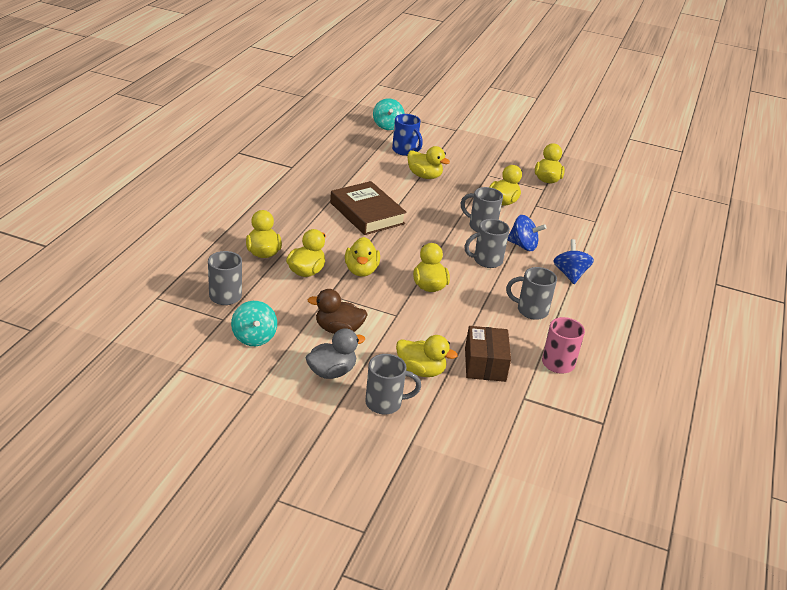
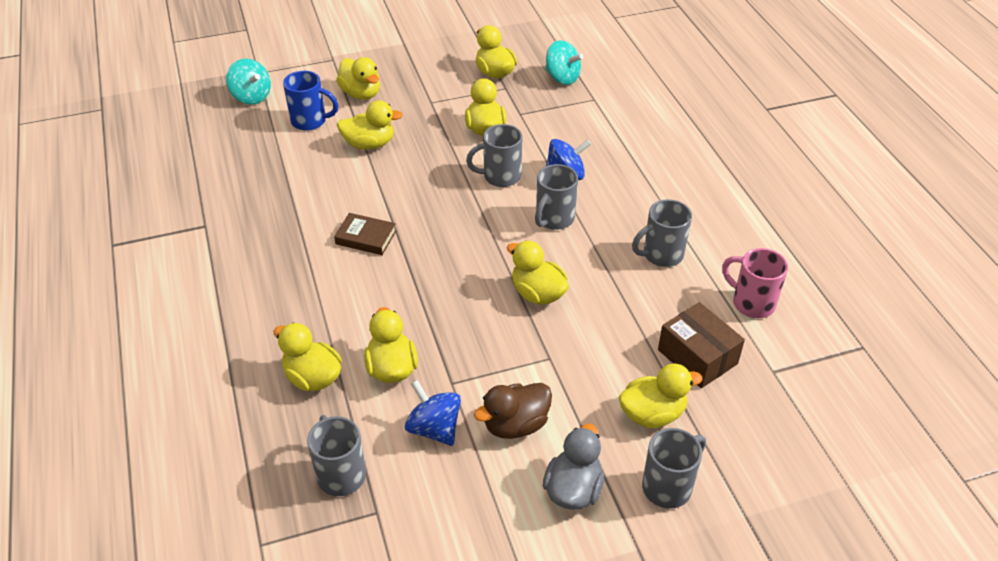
camera: 35 degrees left, 10 degrees up
turquoise spinning top [231,301,277,346] -> turquoise spinning top moved to [545,40,583,85]
brown book [330,181,407,235] -> brown book [334,213,396,255], size x0.54
yellow duck [345,237,380,277] -> yellow duck moved to [336,57,380,100]
blue spinning top [553,239,594,284] -> blue spinning top moved to [405,380,461,446]

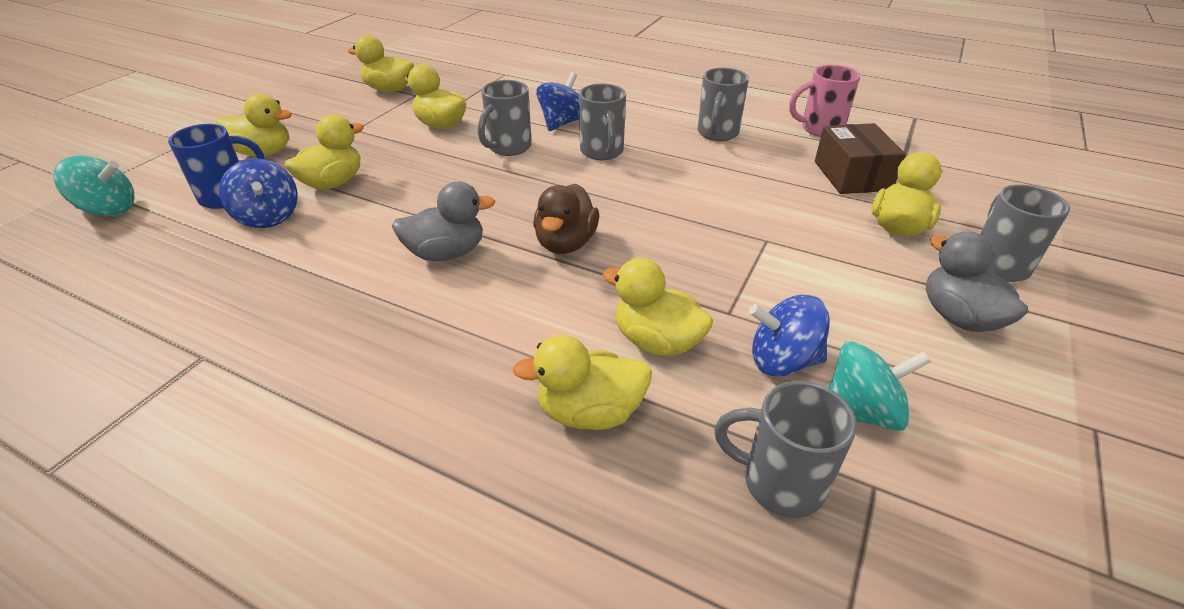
camera: 45 degrees left, 5 degrees down
brown book [334,213,396,255] -> grey duck [392,182,495,261]
brown duck [474,383,552,439] -> brown duck moved to [533,184,599,254]
yellow duck [507,240,569,305] -> none
turquoise spinning top [545,40,583,85] -> turquoise spinning top moved to [829,341,931,431]
brown box [658,302,745,388] -> brown box turned 75 degrees clockwise [815,123,906,194]
none -> blue spinning top [219,158,298,228]

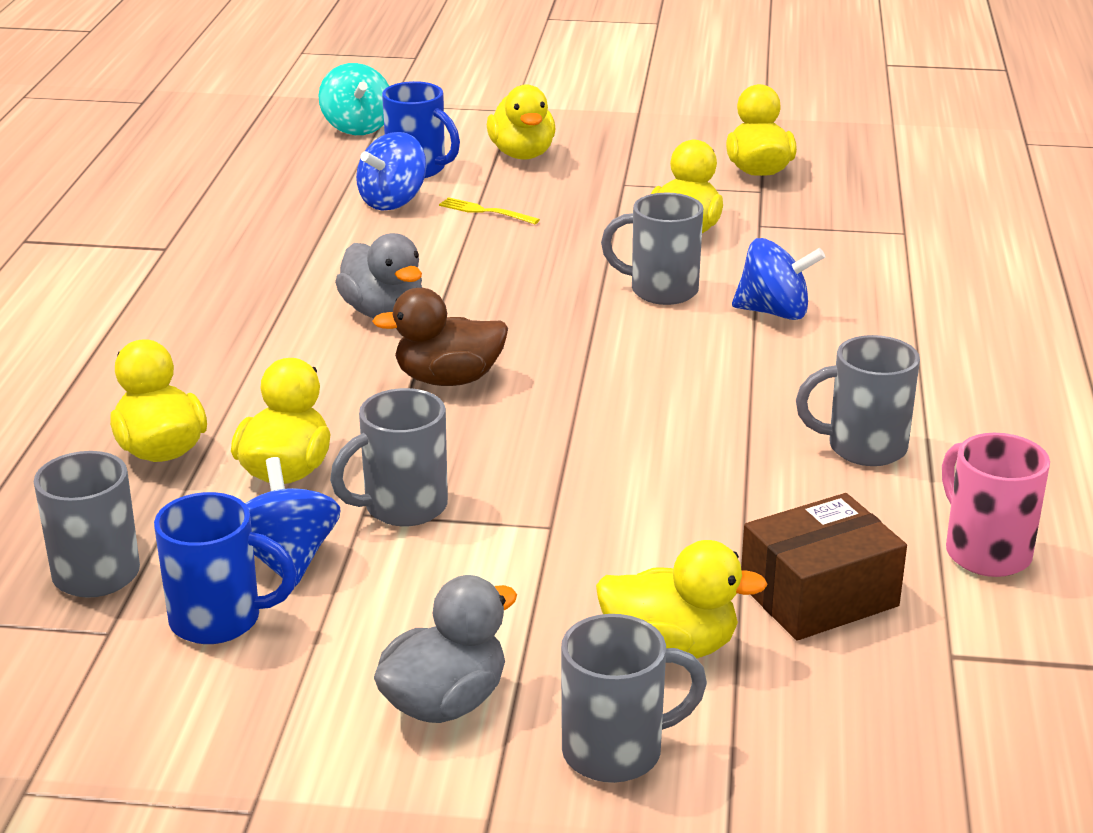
camera: 70 degrees right, 10 degrees down
yellow duck [285,114,364,190] -> yellow fork [439,197,540,224]
grey mug [579,84,626,160] -> grey mug moved to [330,388,448,526]
turquoise spinning top [829,341,931,431] -> blue mug [154,492,297,644]

